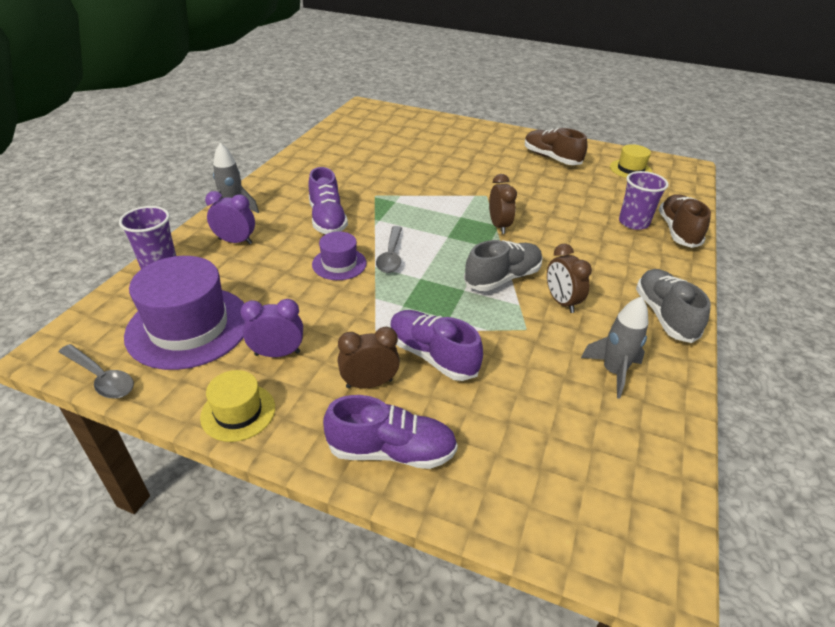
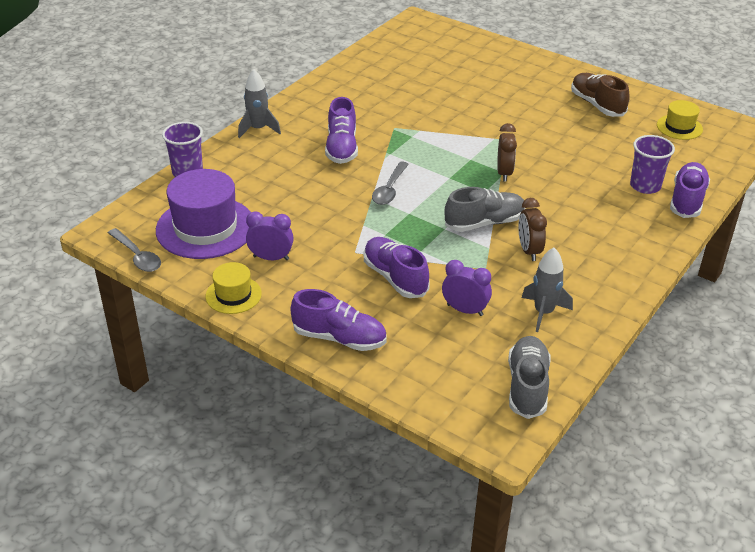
camera: 15 degrees right, 0 degrees up
purple clock [205,191,255,244] -> purple clock moved to [442,260,492,316]
purple hat [312,231,367,280] -> none
brown clock [338,327,400,389] -> none
grey shoe [636,269,711,343] -> grey shoe moved to [508,336,551,419]
brown shoe [659,194,711,248] -> purple shoe [670,162,710,218]

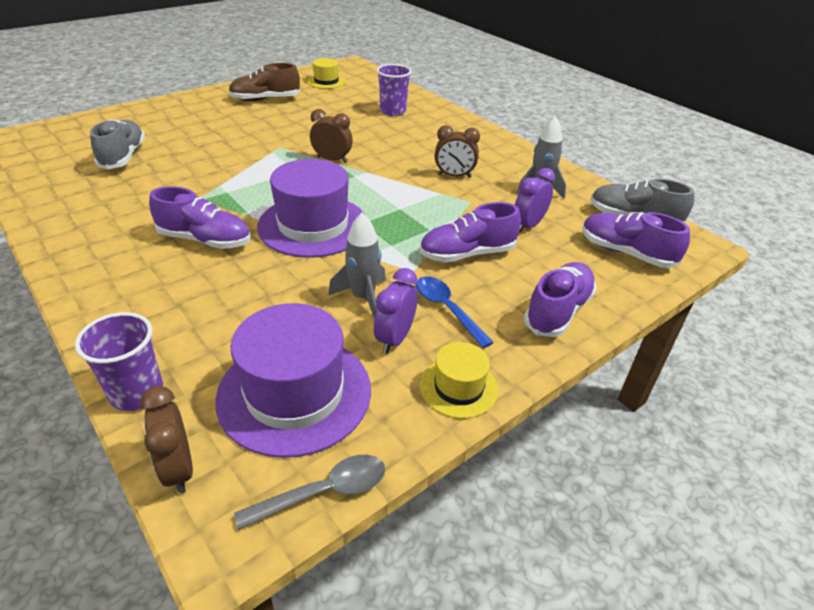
camera: 75 degrees left, 0 degrees up
grey rocket [238,69,281,138] -> grey rocket moved to [329,213,386,319]
grey spoon [372,162,409,205] -> purple hat [257,159,365,258]
grey shoe [445,187,526,232] -> grey shoe moved to [90,119,145,169]
purple shoe [670,162,710,218] -> purple shoe moved to [582,212,690,268]
none -> brown clock [140,386,193,494]
none -> blue spoon [416,276,494,348]

